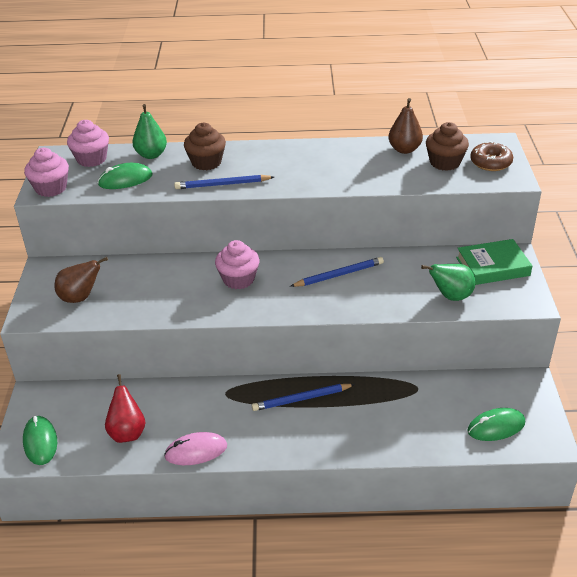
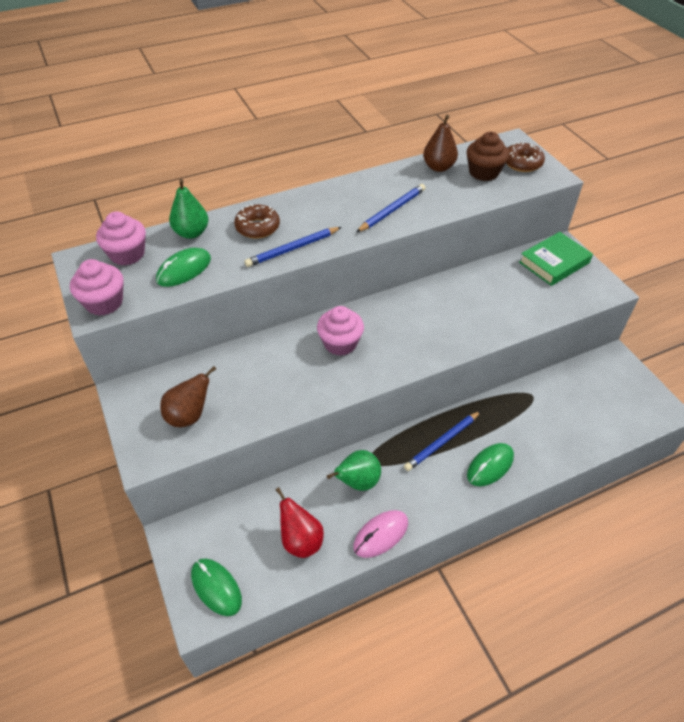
camera: 25 degrees left, 10 degrees up
brown cupcake [184,123,226,170] -> brown donut [234,204,280,239]
blue pencil [290,257,384,287] -> blue pencil moved to [357,184,425,232]
green pear [421,264,475,301] -> green pear moved to [327,450,381,491]
green mouse [467,408,525,441] -> green mouse moved to [467,443,514,486]

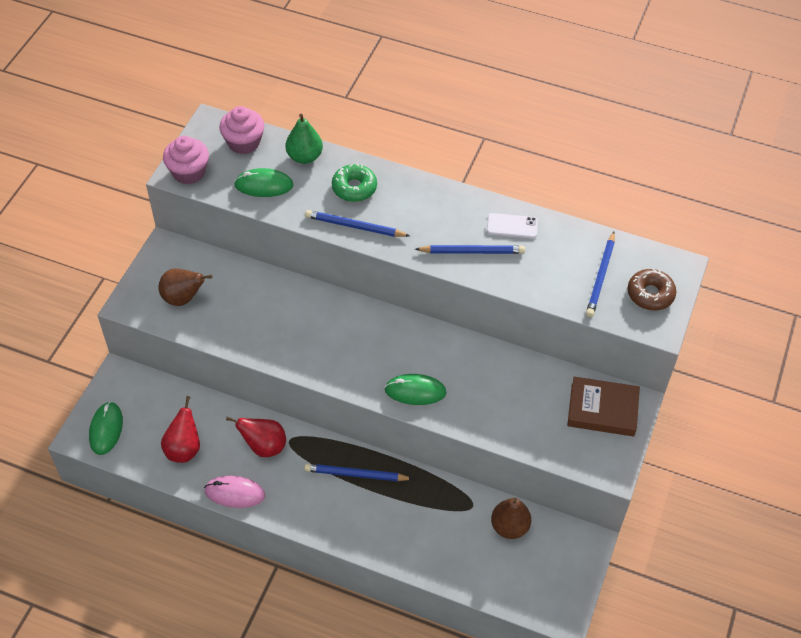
camera: 45 degrees right, 5 degrees up
brown donut [234,204,280,239] -> green donut [332,164,377,202]
pink cupcake [317,306,364,356] -> none
green pear [327,450,381,491] -> red pear [226,417,286,457]
brown pear [423,115,458,172] -> brown pear moved to [491,498,531,539]
brown cupcake [467,132,509,181] -> blue pencil [586,232,615,317]
green mouse [467,443,514,486] -> green mouse moved to [385,374,447,405]
green book [519,232,593,286] -> brown book [567,377,640,436]
none -> white phone [487,213,538,239]

